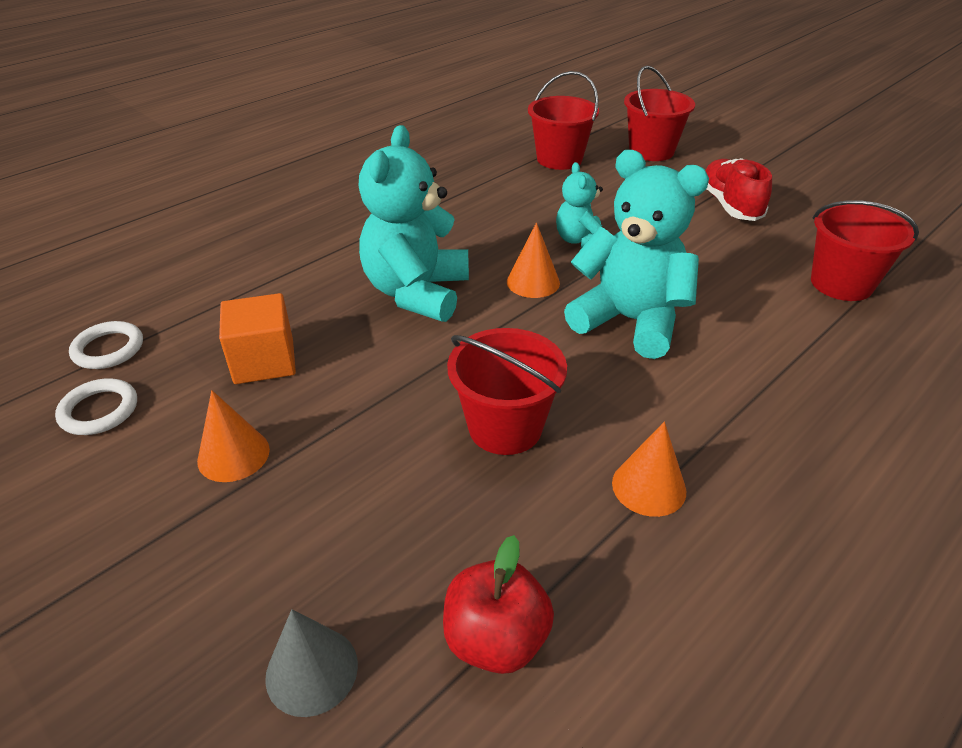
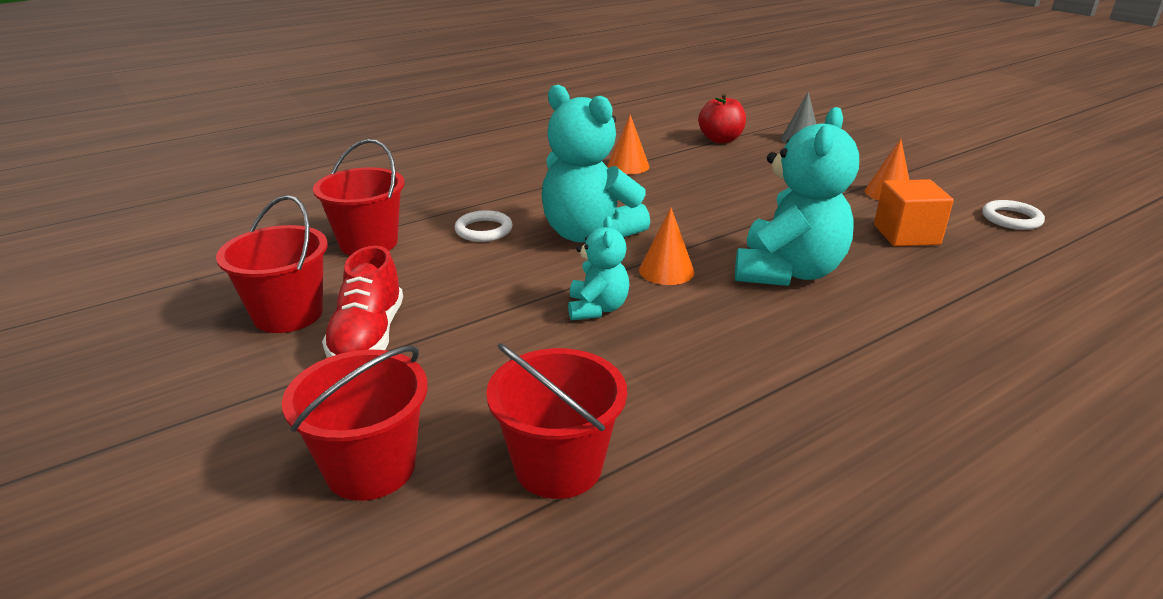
camera: 170 degrees left, 10 degrees down
white ring [69,321,143,369] -> white ring moved to [455,210,513,242]
red bucket [447,328,567,455] -> red bucket moved to [216,195,328,333]

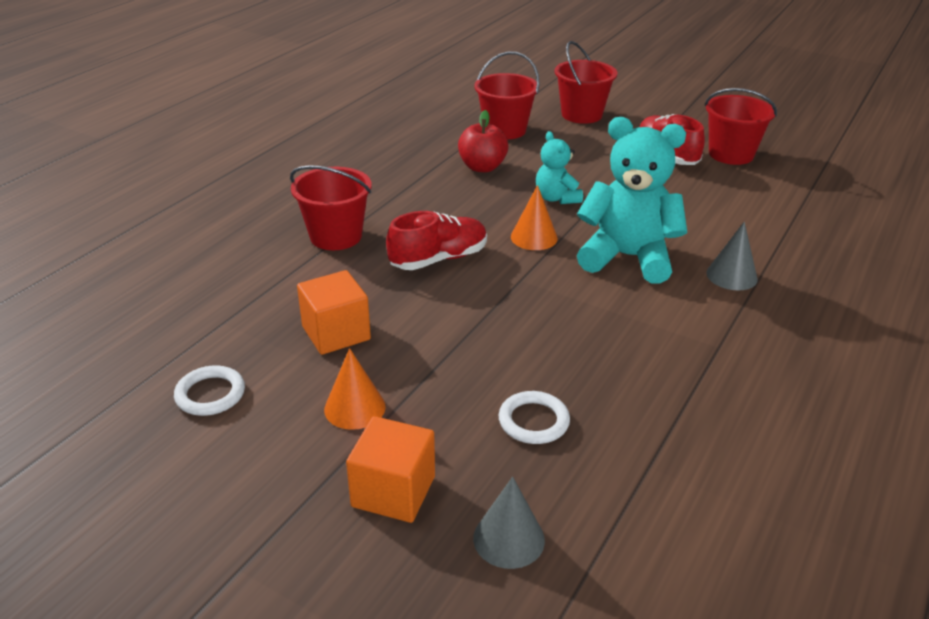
camera: 155 degrees right, 5 degrees up
red bucket [313,139,405,255] -> red bucket moved to [290,165,372,250]
white ring [455,210,513,242] -> white ring moved to [499,391,570,444]
orange cone [607,115,649,174] -> none
red apple [698,93,746,143] -> red apple moved to [458,110,509,172]
turquoise teddy bear [735,107,859,286] -> red shoe [386,211,487,270]
none -> orange cube [346,416,435,523]
none -> grey cone [706,222,758,290]

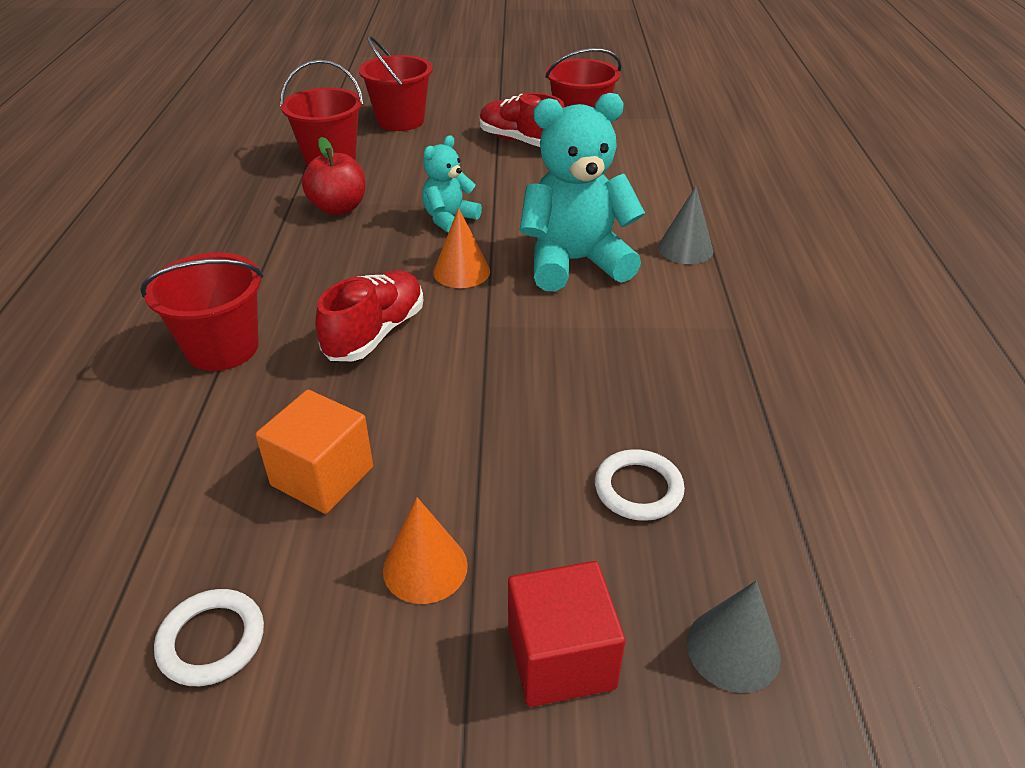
camera: 30 degrees left, 5 degrees up
orange cube [346,416,435,523] -> red cube [508,561,625,707]
turquoise teddy bear [536,131,583,204] -> turquoise teddy bear turned 90 degrees clockwise [422,135,482,233]

